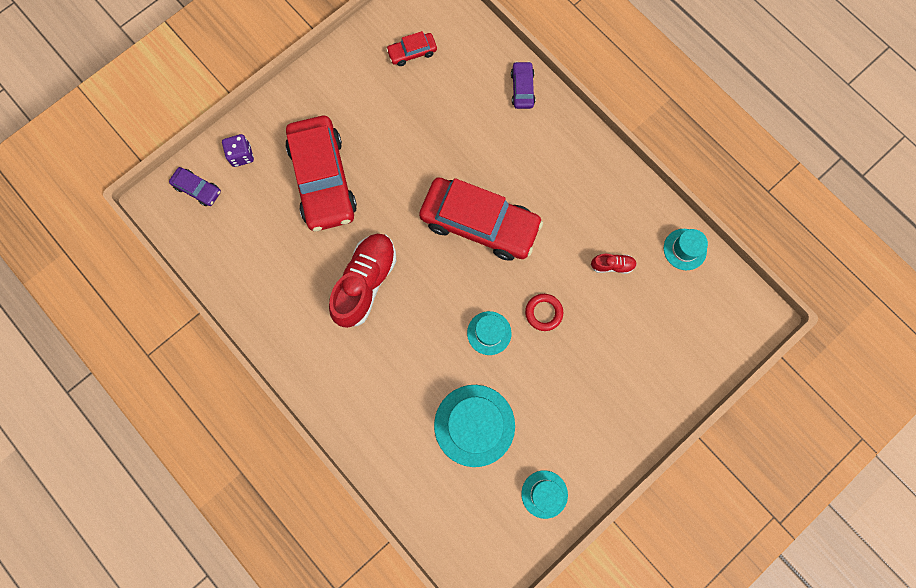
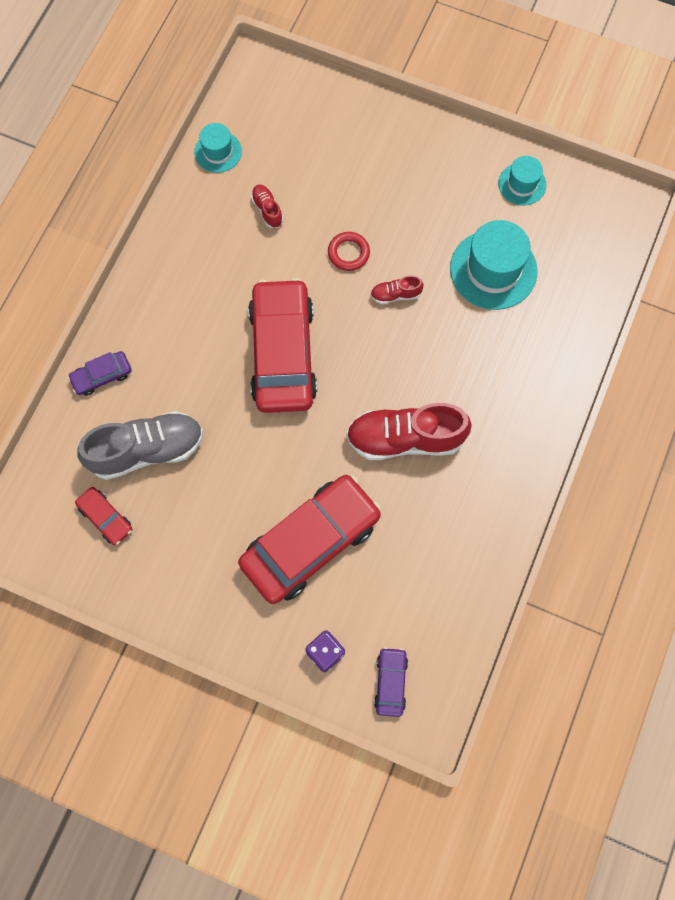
camera: 115 degrees left, 5 degrees down
turquoise hat [467,311,511,355] -> red shoe [370,276,423,304]
none -> grey shoe [77,411,203,480]

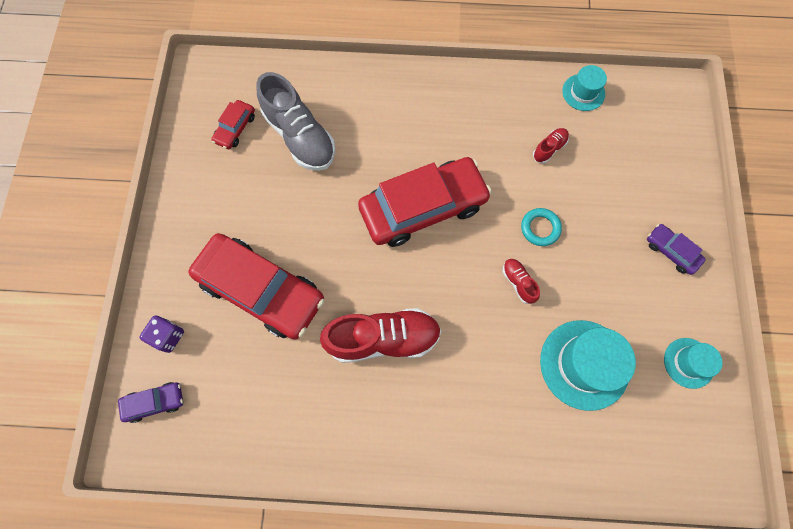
camera: 70 degrees right, 0 degrees up
purple car [68,351,132,396] -> purple car moved to [647,224,706,275]
red ring [328,232,370,271] -> turquoise ring [521,208,562,246]
red shoe [346,403,472,460] -> red shoe turned 105 degrees clockwise [320,308,441,363]

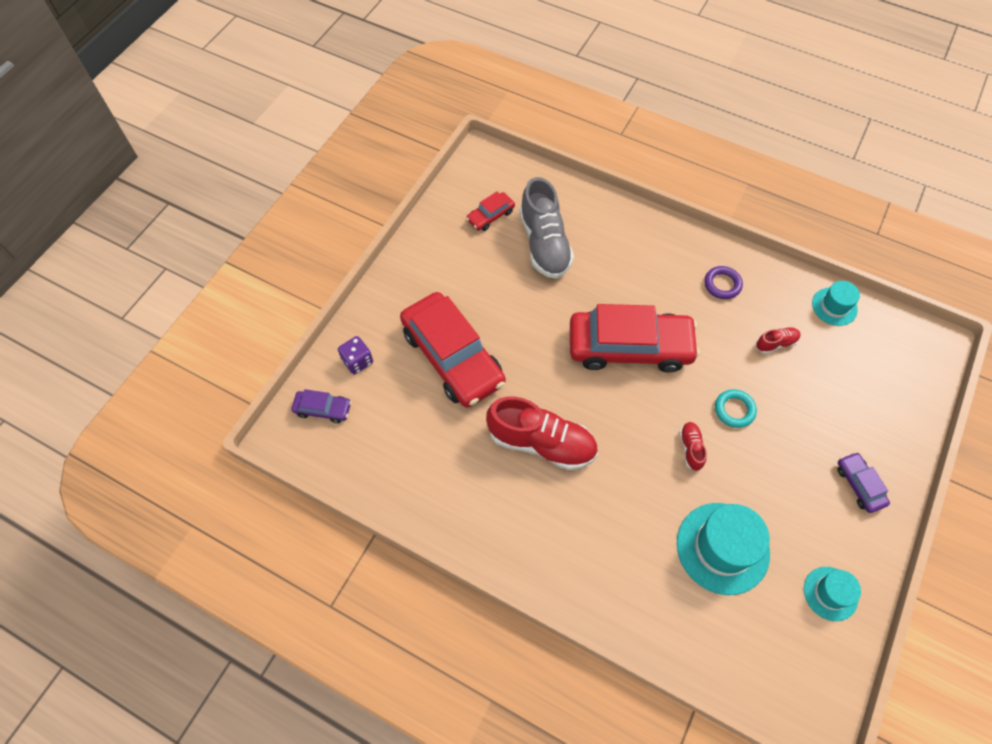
camera: 25 degrees right, 10 degrees down
none -> purple ring [704,266,743,299]

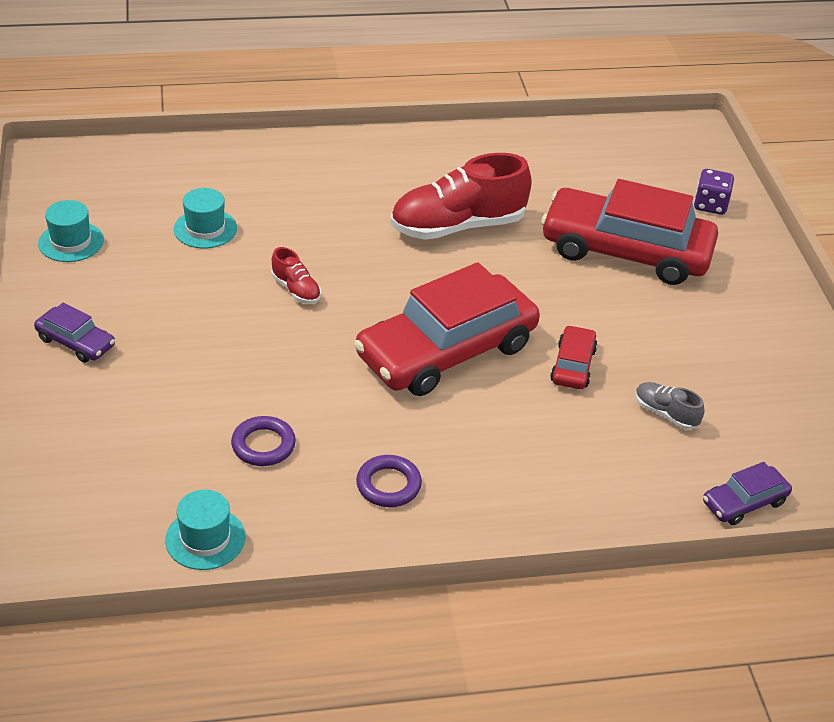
camera: 140 degrees right, 20 degrees down
purple car [292,389,351,423] -> purple car moved to [703,462,792,525]
red car [466,191,515,231] -> red car moved to [550,325,598,389]
grey shoe [520,177,574,279] -> grey shoe [635,382,705,430], size x0.45
turquoise hat [677,503,770,595] -> turquoise hat [174,188,237,248], size x0.56
turquoise ring [715,389,757,428] -> none
red shoe [756,327,801,354] -> purple ring [231,416,296,466]

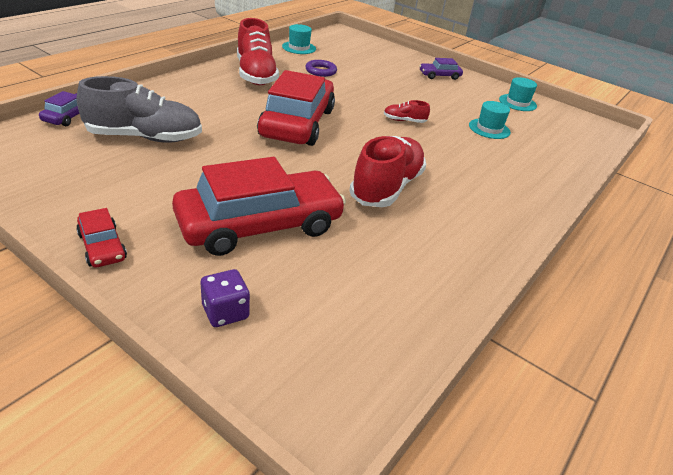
camera: 135 degrees right, 5 degrees down
purple ring [356,455,422,507] -> red shoe [237,18,279,85]
red car [550,325,598,389] -> red car moved to [76,208,127,268]
grey shoe [635,382,705,430] -> grey shoe [77,76,202,143], size x2.21

